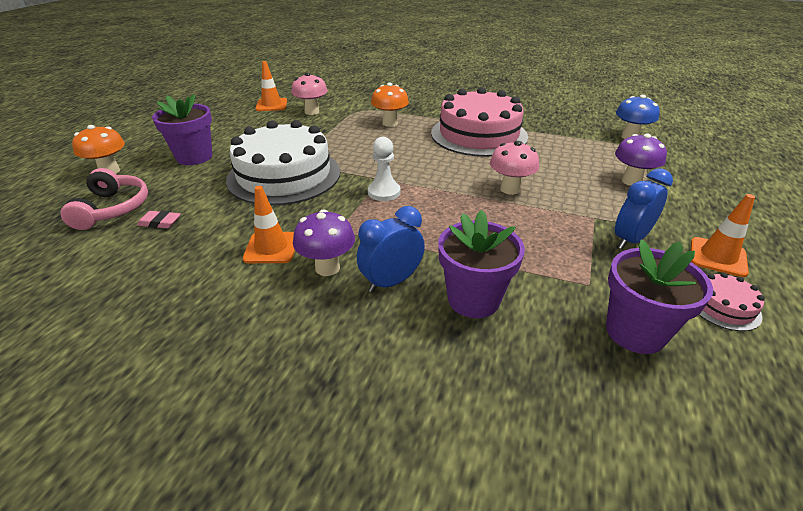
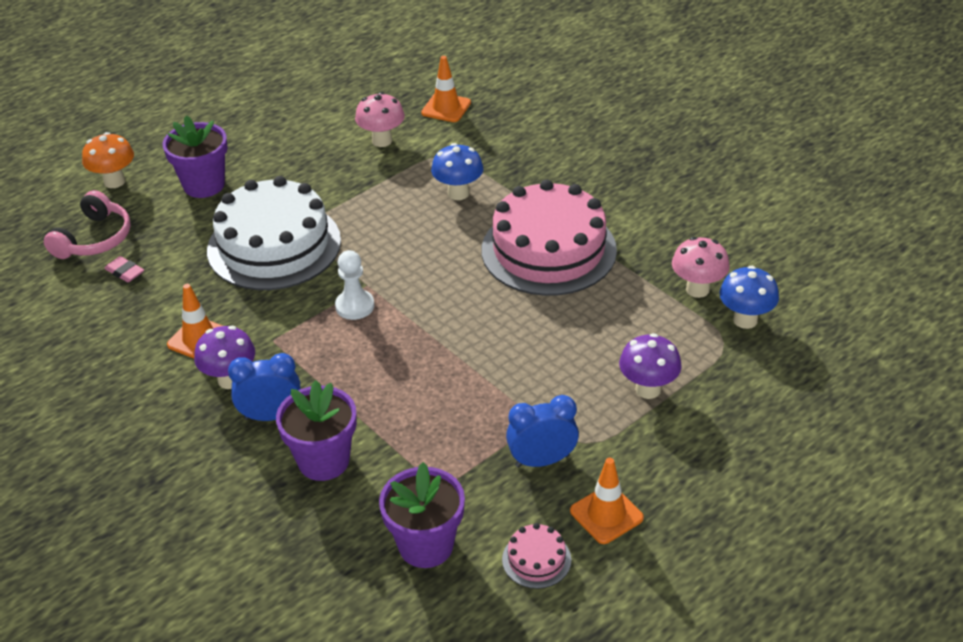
camera: 30 degrees right, 5 degrees up
orange traffic cone [256,61,287,111] -> orange traffic cone moved to [421,56,471,122]
orange mushroom [371,83,409,127] -> blue mushroom [431,143,483,200]
pink mushroom [490,141,539,195] -> pink mushroom moved to [672,237,730,298]

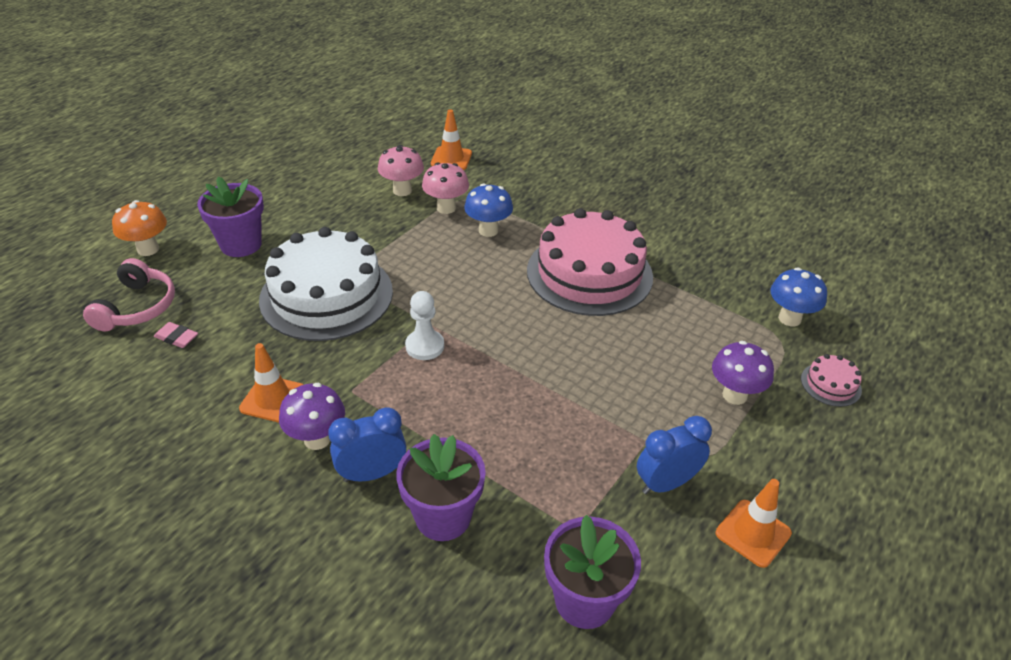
camera: 15 degrees left, 0 degrees up
pink cake [502,523,571,589] -> pink cake moved to [801,354,862,407]
pink mushroom [672,237,730,298] -> pink mushroom moved to [422,163,469,214]

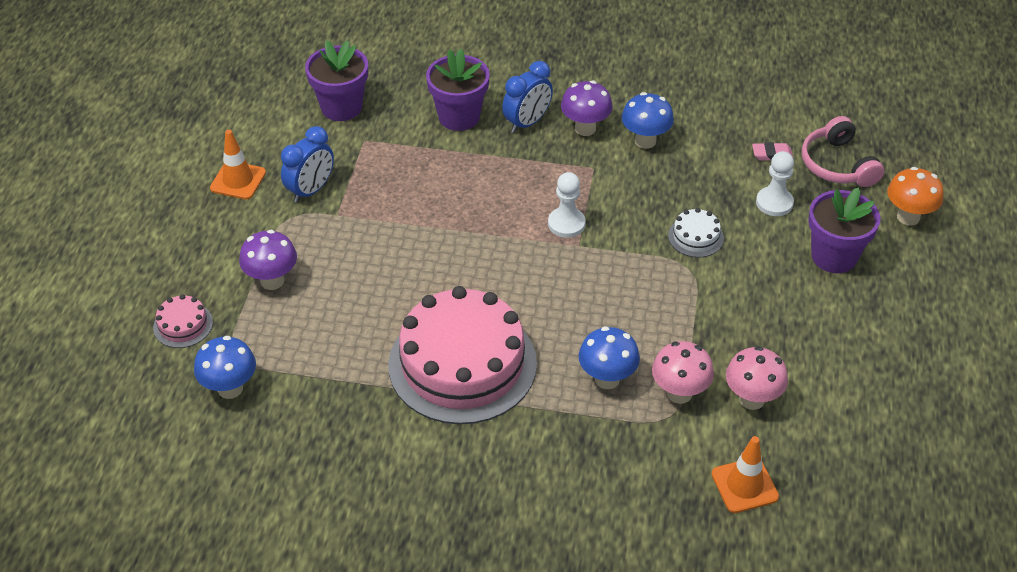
camera: 155 degrees right, 5 degrees up
orange traffic cone [239,343,304,422] -> blue mushroom [621,92,674,149]
white cake [259,227,393,341] -> white cake [668,208,724,258], size x0.41
none -> white pawn [756,151,794,216]

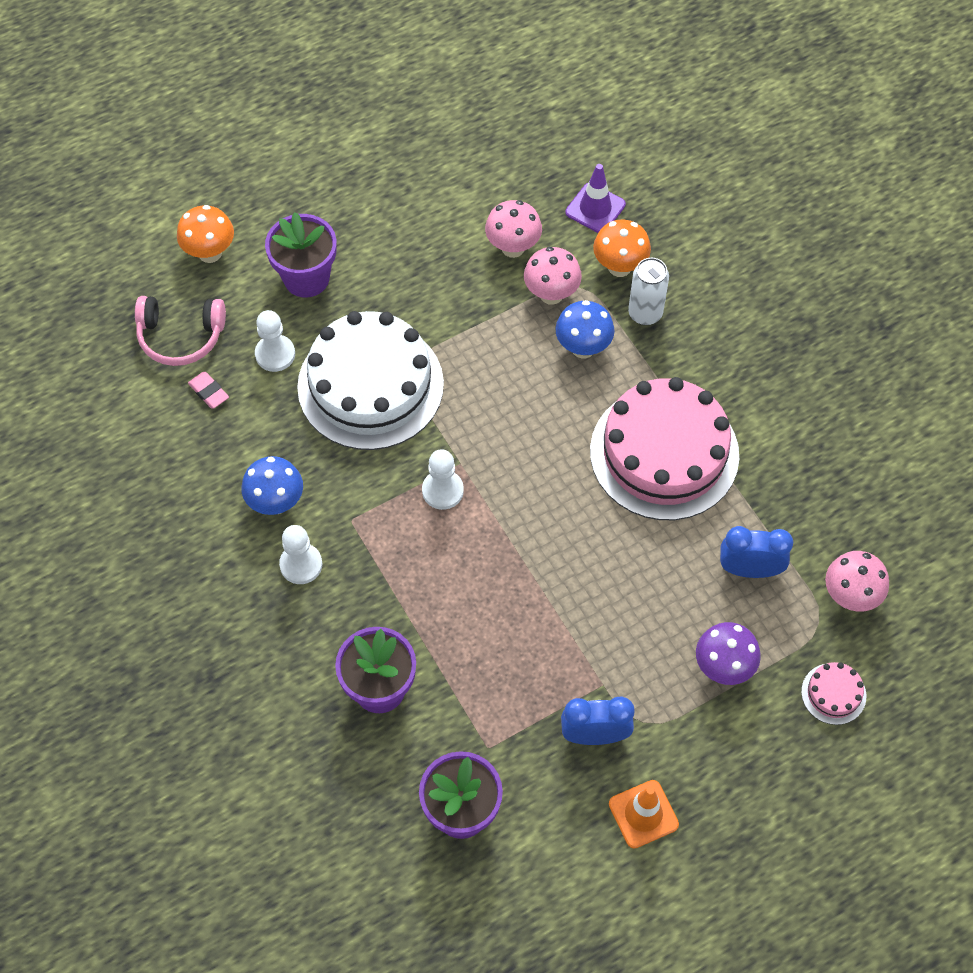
camera: 130 degrees left, 15 degrees up
blue mushroom [194,336,256,399] -> pink mushroom [825,551,889,612]
blue clock [502,61,553,133] -> blue clock moved to [720,526,793,578]
purple mushroom [561,80,613,136] -> white pawn [279,525,322,584]
white cake [668,208,724,258] -> white cake [297,311,444,450], size x2.46
orange traffic cone [712,436,779,513] -> purple traffic cone [565,164,626,233]
pink headphones [802,116,884,187] -> pink headphones turned 60 degrees clockwise [135,296,226,366]
none -> orange mushroom [593,220,651,277]
none -> white can [628,258,669,325]

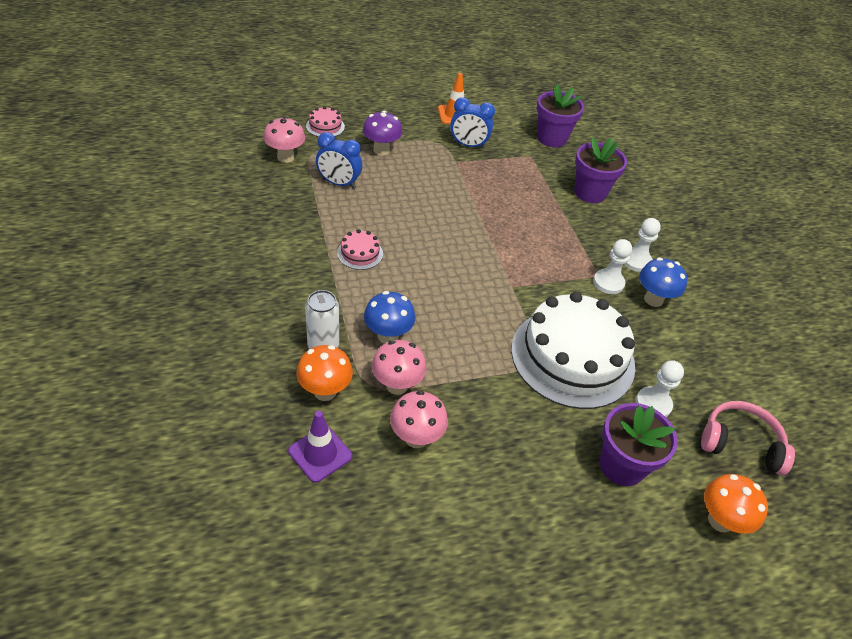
camera: 170 degrees left, 15 degrees down
pink eraser [188,372,229,409] -> none
white pawn [422,449,464,510] -> white pawn moved to [593,239,632,294]
pink cake [590,377,739,520] -> pink cake [337,229,383,270], size x0.41

